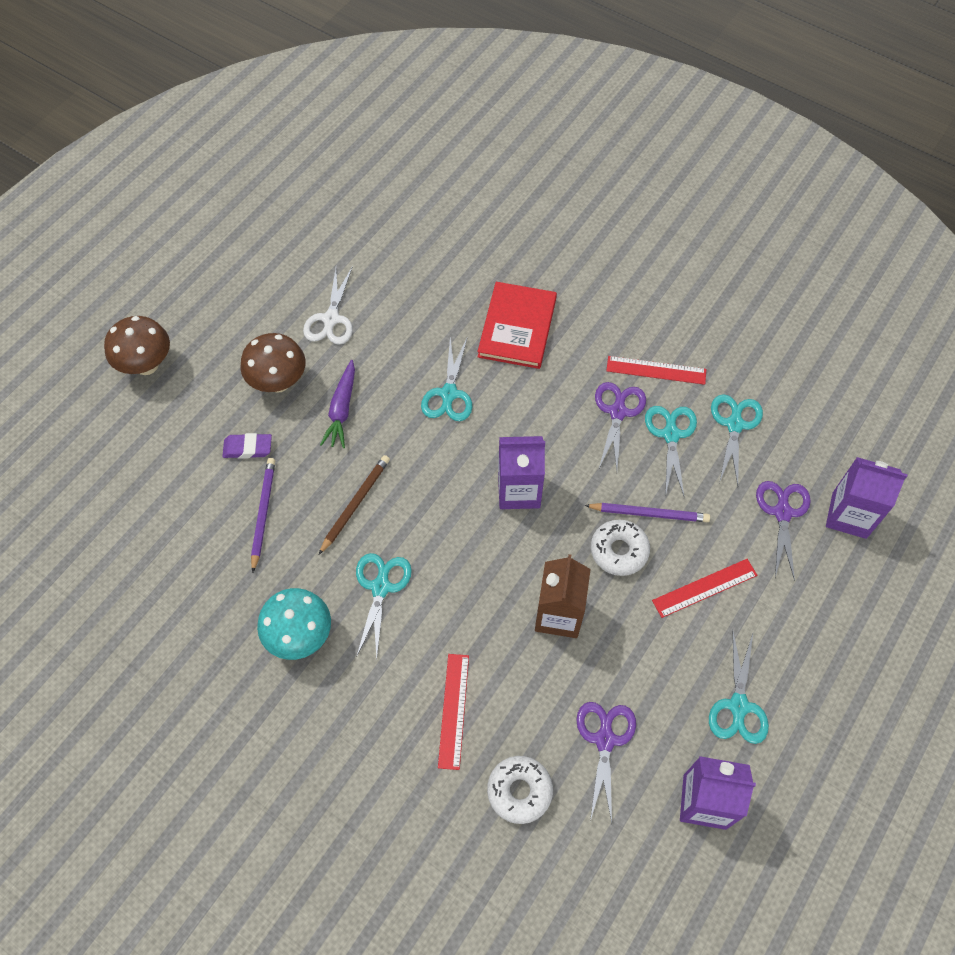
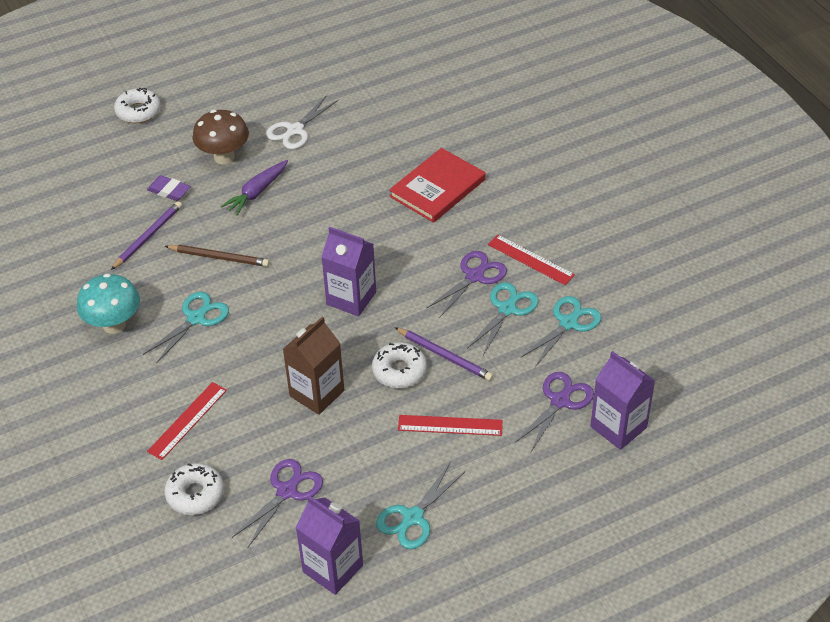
camera: 30 degrees right, 15 degrees down
brown mushroom [104,316,170,375] -> white donut [114,88,161,123]
brown pencil [319,455,390,554] -> brown pencil turned 45 degrees clockwise [165,245,270,267]
turquoise scissors [421,337,473,421] -> none

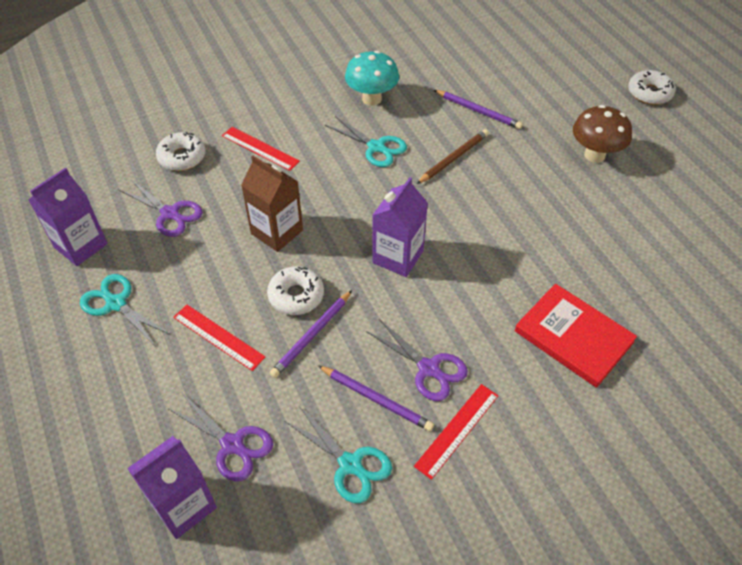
camera: 90 degrees right, 5 degrees up
purple eraser [147,175,191,201] -> none
brown pencil [165,245,270,267] -> brown pencil turned 150 degrees counterclockwise [417,129,489,184]
purple carrot [221,160,288,216] -> none
white scissors [266,95,338,149] -> none
red ruler [398,415,503,436] -> red ruler turned 60 degrees counterclockwise [173,305,265,371]
turquoise scissors [467,282,539,355] -> purple pencil [318,365,434,431]

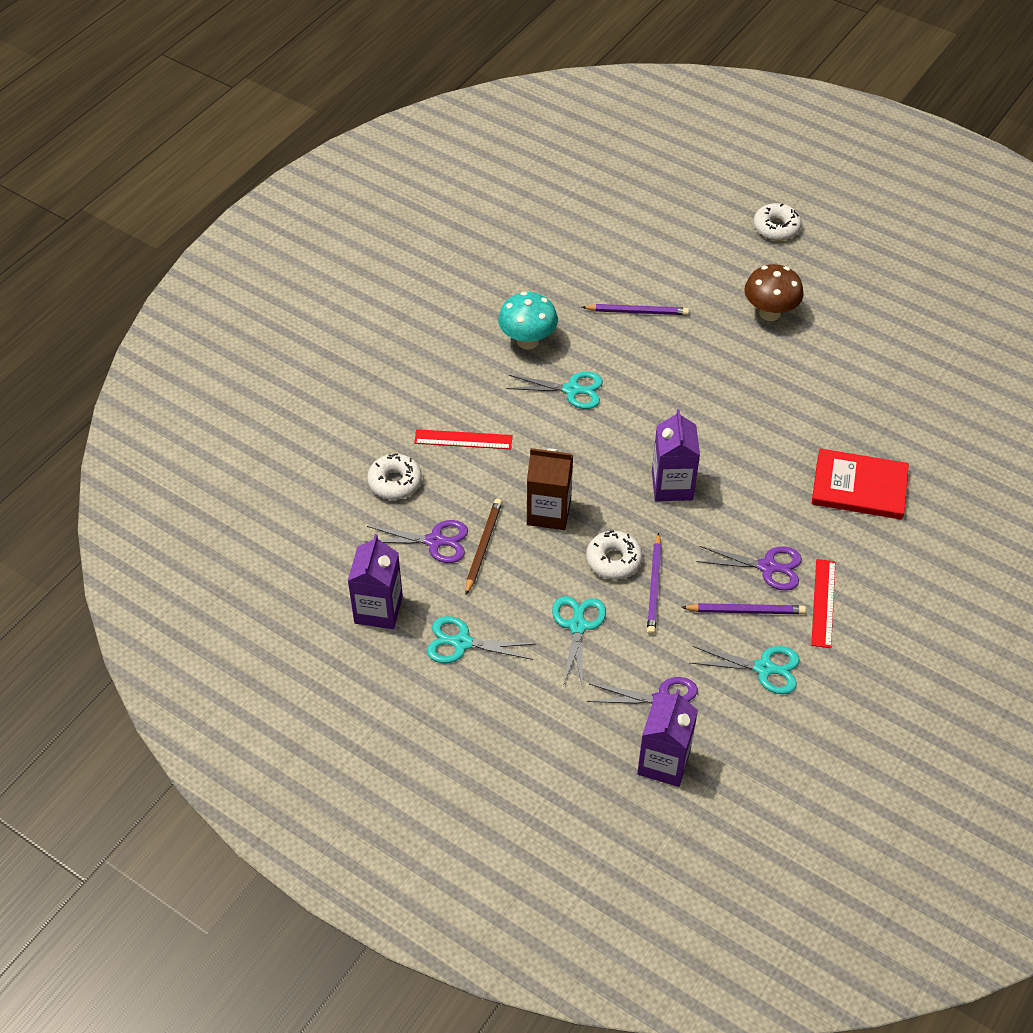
camera: 30 degrees left, 0 degrees up
red ruler [173,305,265,371] -> turquoise scissors [552,596,606,689]
brown pencil [417,129,489,184] -> brown pencil moved to [465,498,502,595]

